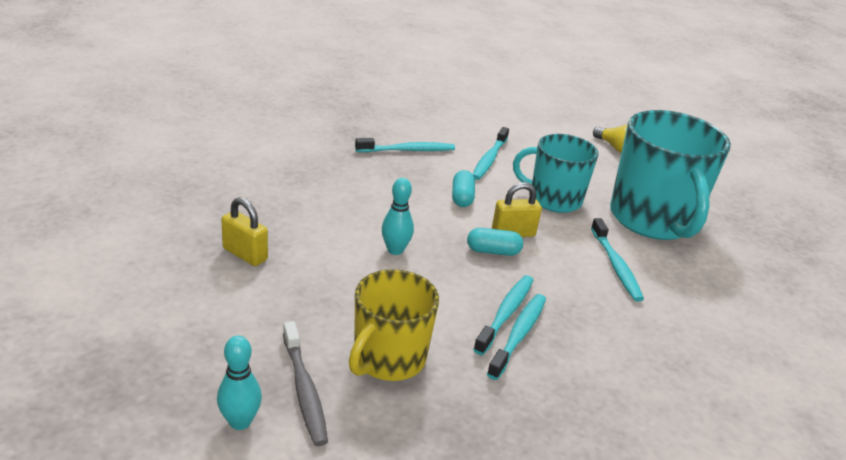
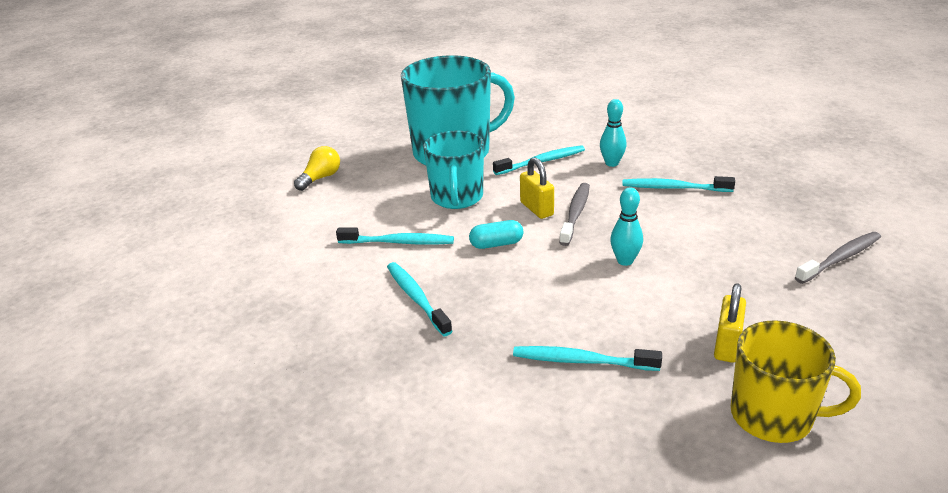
camera: 100 degrees left, 0 degrees up
turquoise bowling pin [217,336,262,430] -> turquoise bowling pin moved to [600,99,627,167]
yellow mug [349,269,439,381] -> yellow mug moved to [731,320,861,443]
turquoise capsule [467,228,523,256] -> grey toothbrush [559,183,590,246]
turquoise toothbrush [473,275,533,355] -> turquoise toothbrush moved to [513,346,662,371]

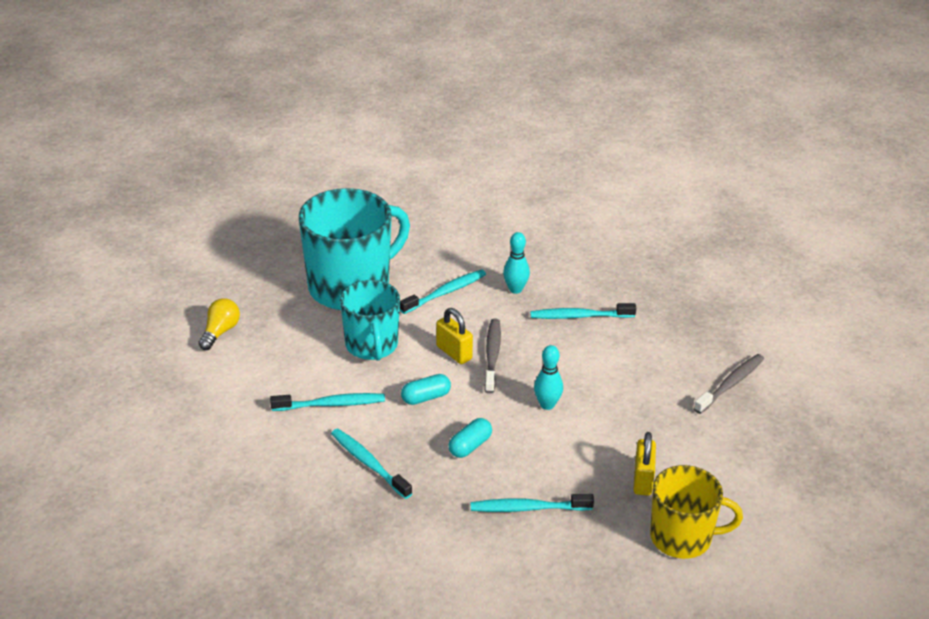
camera: 15 degrees left, 5 degrees up
none -> turquoise capsule [449,418,492,458]

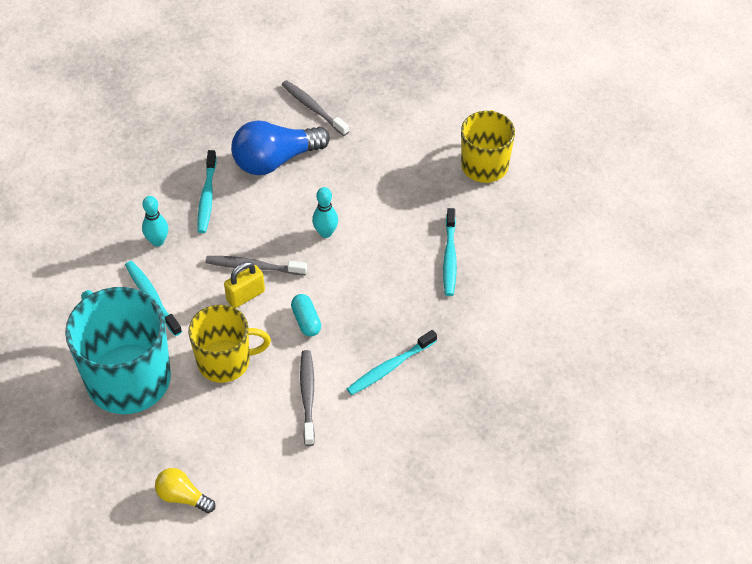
camera: 85 degrees left, 15 degrees up
turquoise toothbrush [270,393,385,411] -> grey toothbrush [300,350,315,446]
turquoise mug [340,280,400,361] -> yellow mug [188,305,271,383]
turquoise capsule [449,418,492,458] -> none
yellow padlock [633,432,656,496] -> none
none -> blue light bulb [231,121,330,175]

